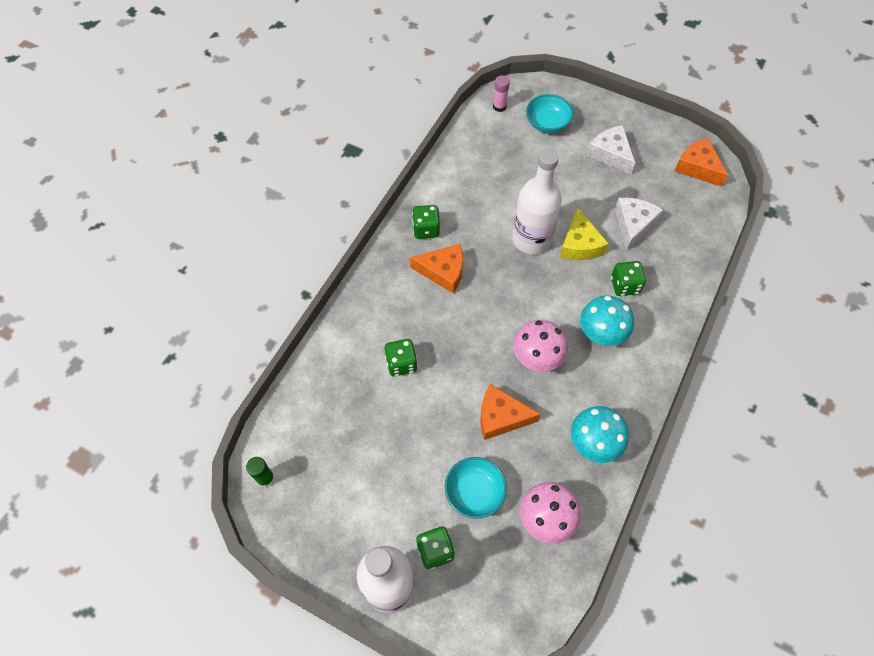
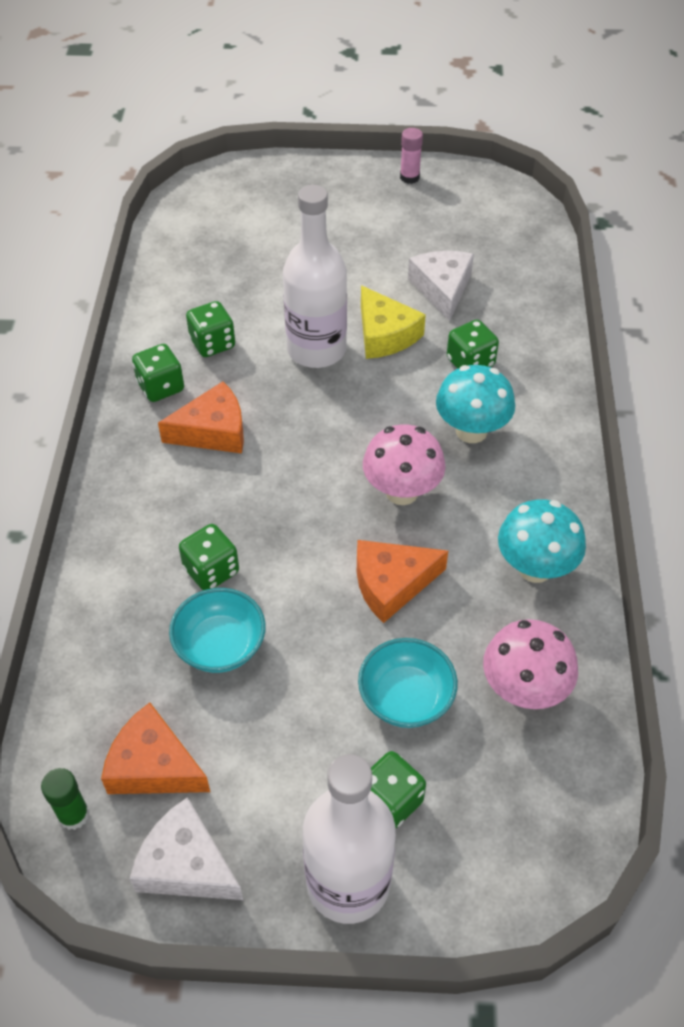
camera: 25 degrees left, 10 degrees down
pink glue stick [493,75,510,112] -> pink glue stick moved to [400,128,423,184]
turquoise bowl [526,94,574,133] -> turquoise bowl moved to [169,588,266,673]
white cheese [587,125,635,174] -> white cheese moved to [130,797,243,900]
orange cheese [674,138,728,187] -> orange cheese moved to [101,703,210,794]
none -> green dice [186,301,235,357]

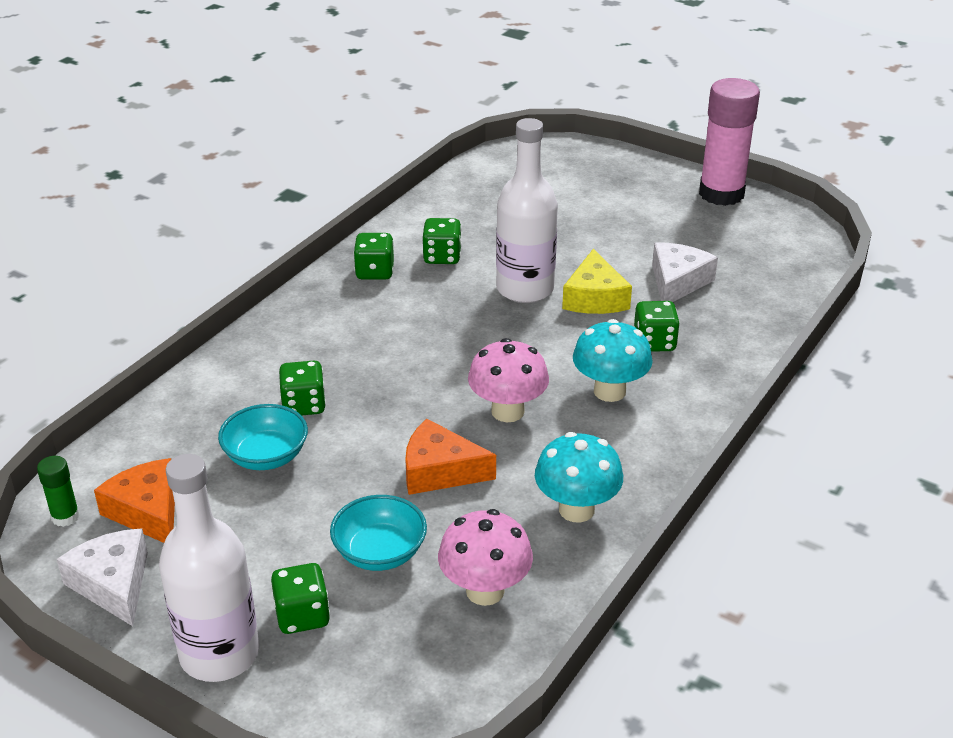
camera: 30 degrees right, 15 degrees down
orange cheese [158,381,244,453] -> none
pink glue stick [400,128,423,184] -> pink glue stick [699,78,760,206], size x2.26

